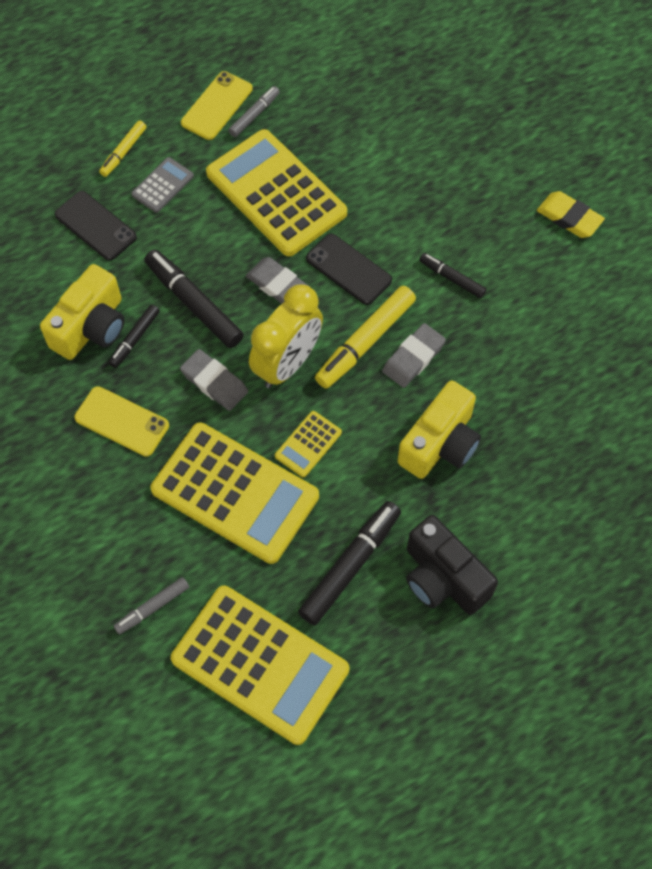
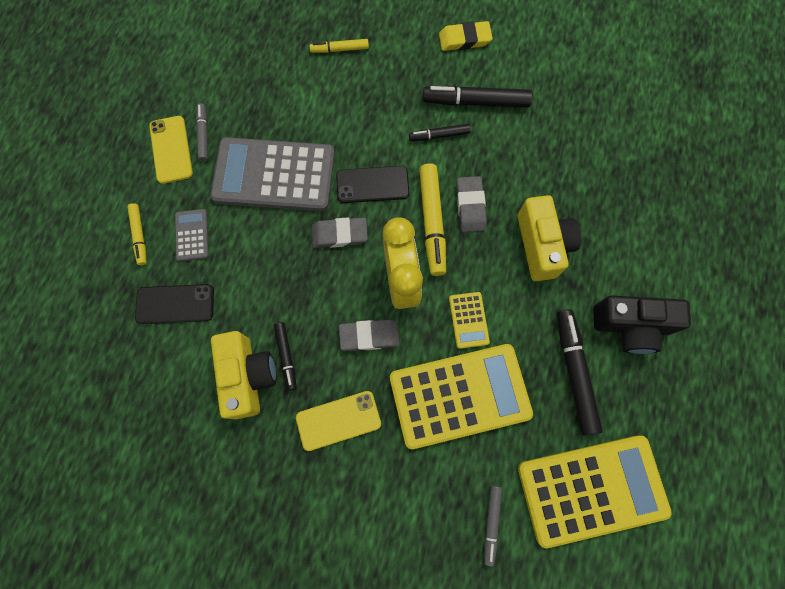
camera: 45 degrees left, 10 degrees up
black marker [144,249,244,348] -> black marker moved to [423,86,533,108]
yellow calculator [206,129,347,256] -> grey calculator [210,137,335,211]
none -> yellow marker [310,39,369,53]

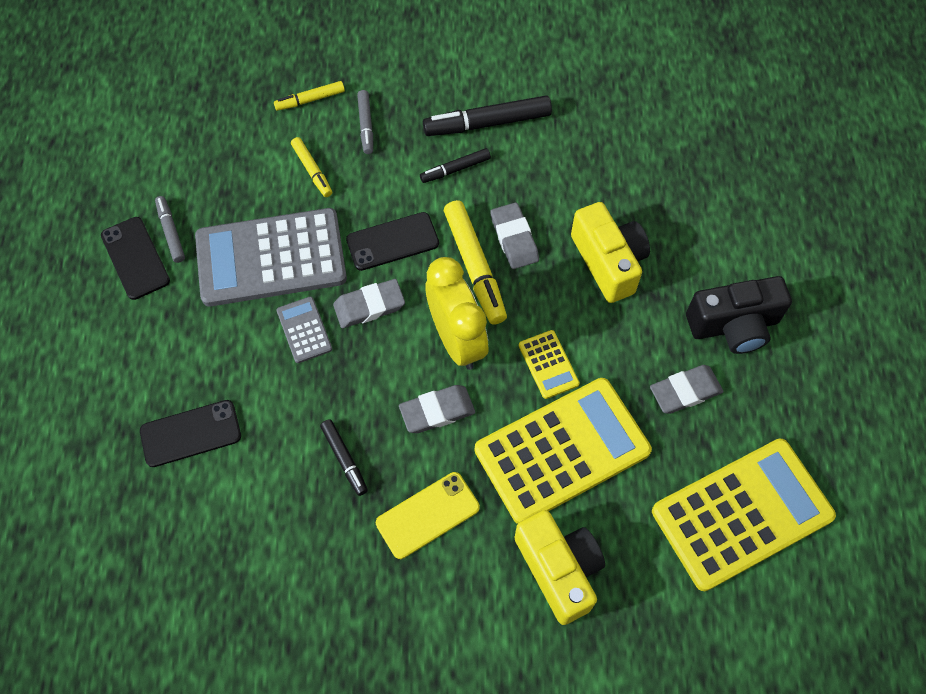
camera: 15 degrees left, 10 degrees down
yellow marker [127,203,147,265] -> yellow marker moved to [291,137,332,197]
yellow phone [149,116,193,184] -> black phone [101,217,170,300]
grey calculator [175,209,209,262] -> grey calculator moved to [277,297,332,363]
yellow camera [211,331,277,419] -> yellow camera moved to [515,510,605,625]
yellow eraser [439,21,493,51] -> none
grey marker [484,485,502,567] -> grey marker moved to [357,90,373,154]
black marker [556,309,603,436] -> grey eraser [650,365,724,414]

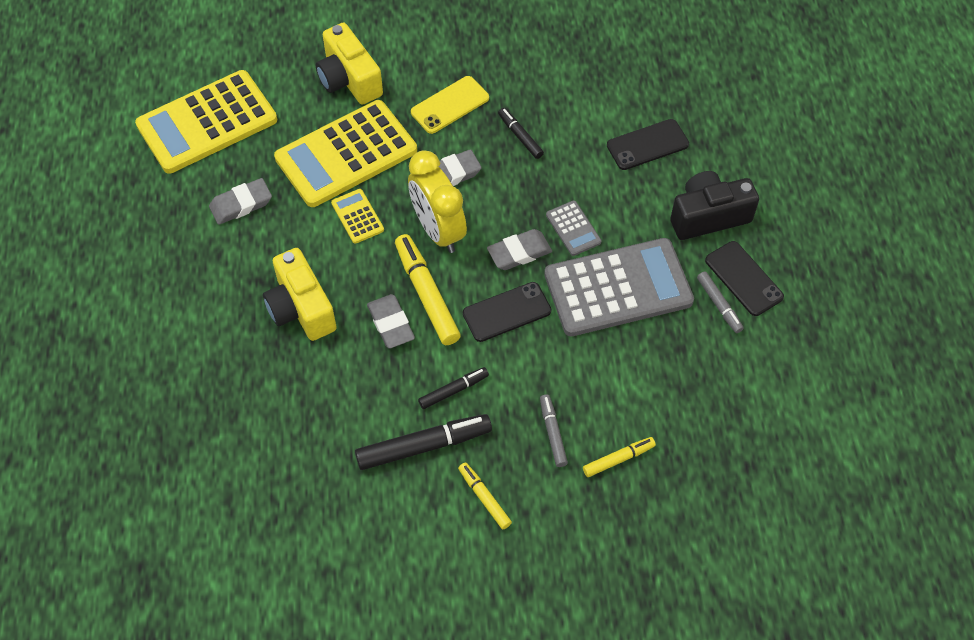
camera: 175 degrees right, 5 degrees down
yellow marker [291,137,332,197] -> yellow marker moved to [458,462,512,529]
black camera [686,276,792,354] -> black camera moved to [670,171,759,240]

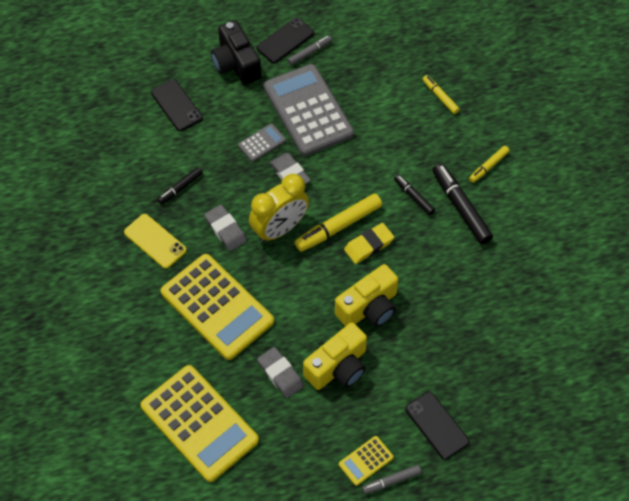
camera: 100 degrees left, 0 degrees up
yellow camera [316,23,383,105] -> yellow camera moved to [303,323,367,390]
yellow calculator [331,189,384,244] -> yellow calculator moved to [339,436,394,486]
grey eraser [367,294,415,349] -> yellow eraser [344,223,394,264]
black phone [463,282,551,342] -> black phone moved to [405,392,469,460]
grey marker [540,394,568,467] -> grey marker moved to [362,465,421,494]

